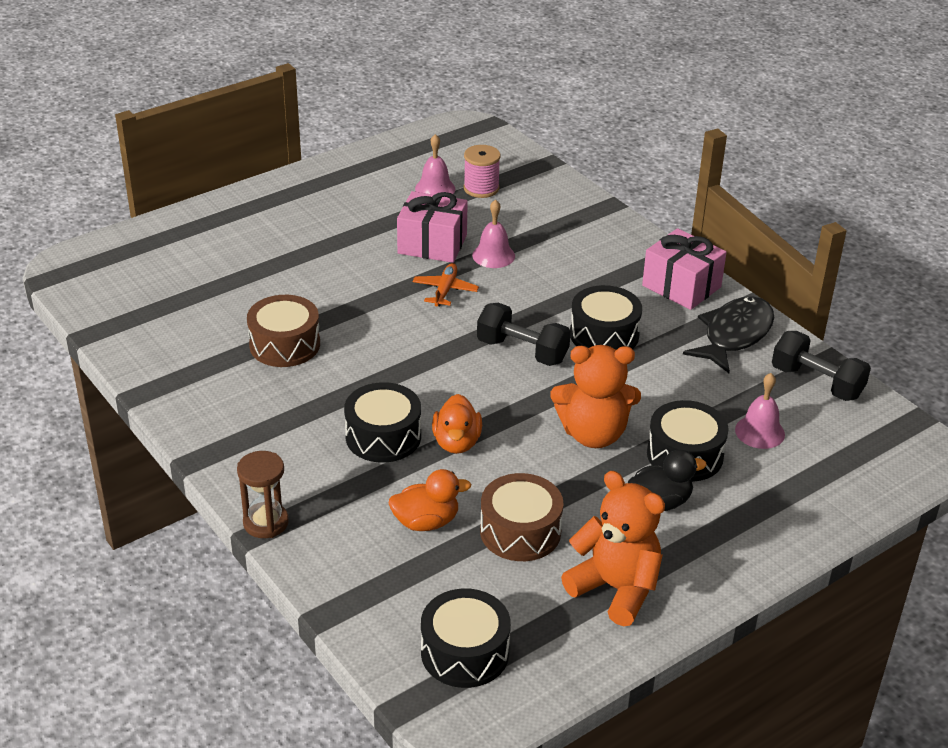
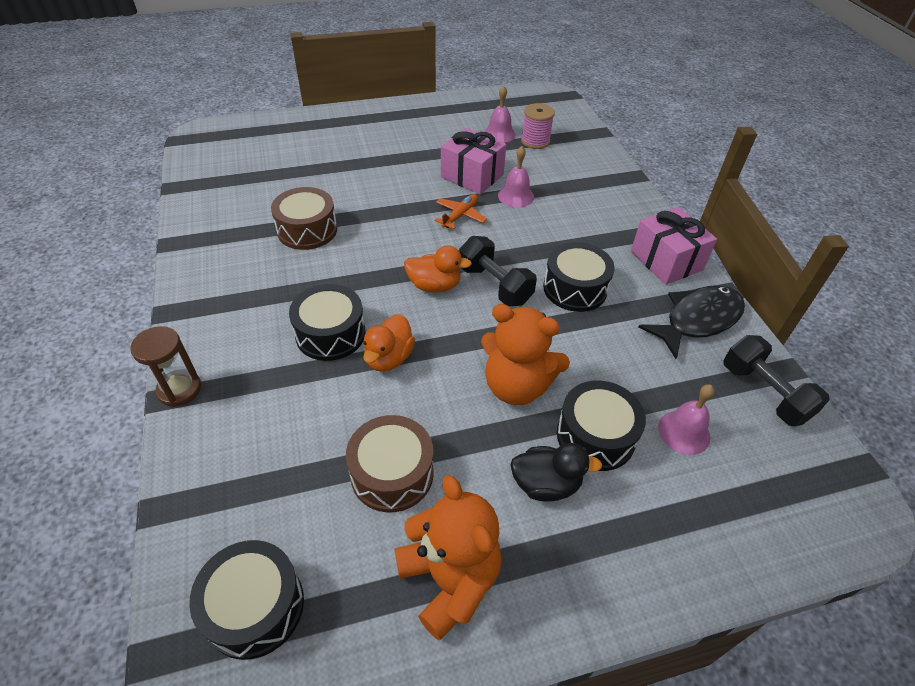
camera: 20 degrees right, 10 degrees up
orange duck [388,469,471,531] -> orange duck moved to [404,245,472,293]

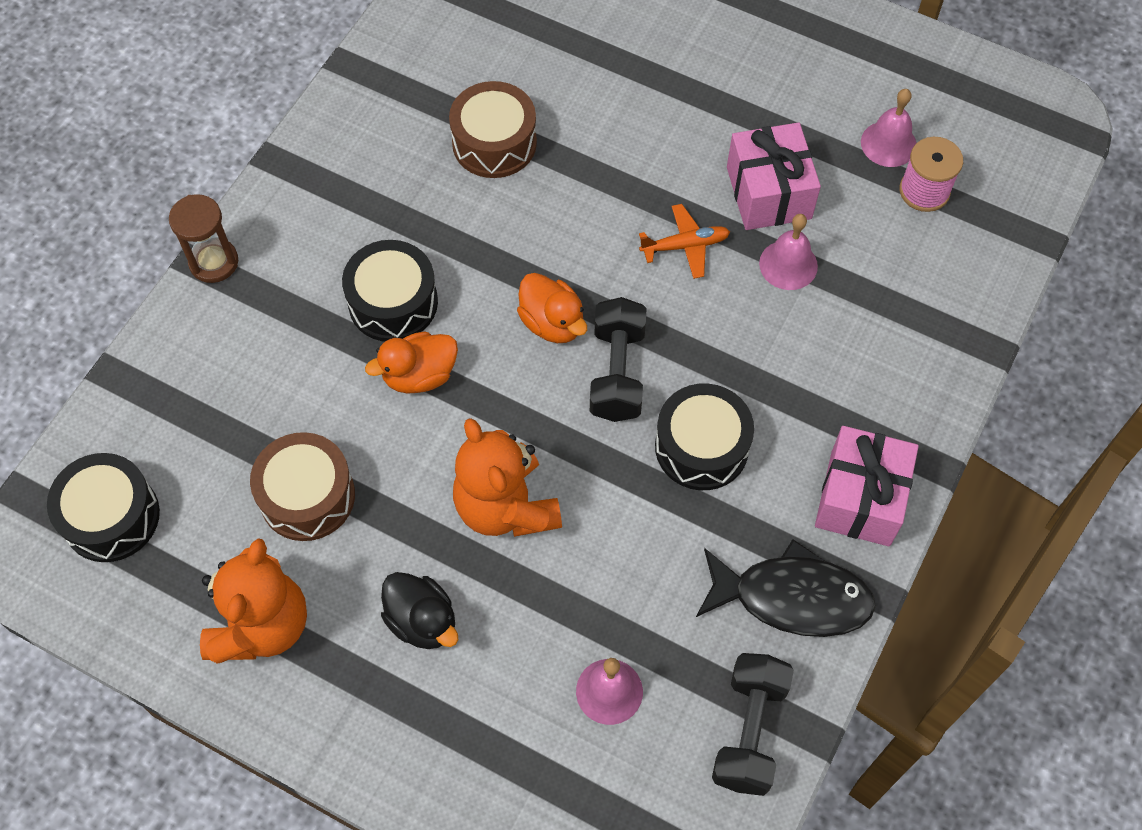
camera: 45 degrees right, 15 degrees up
black drum [557,380,646,471] -> none

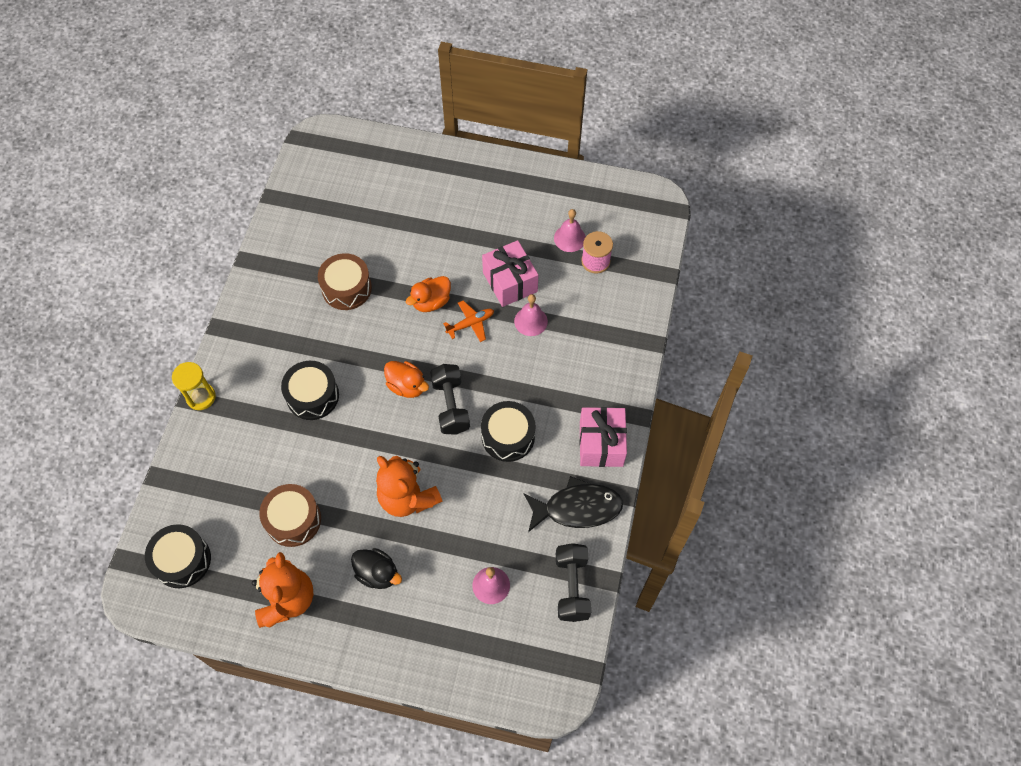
camera: 15 degrees left, 0 degrees up
brown hourglass [169,194,238,283] -> yellow hourglass [172,362,216,410]
orange duck [365,332,458,394] -> orange duck moved to [406,276,451,312]

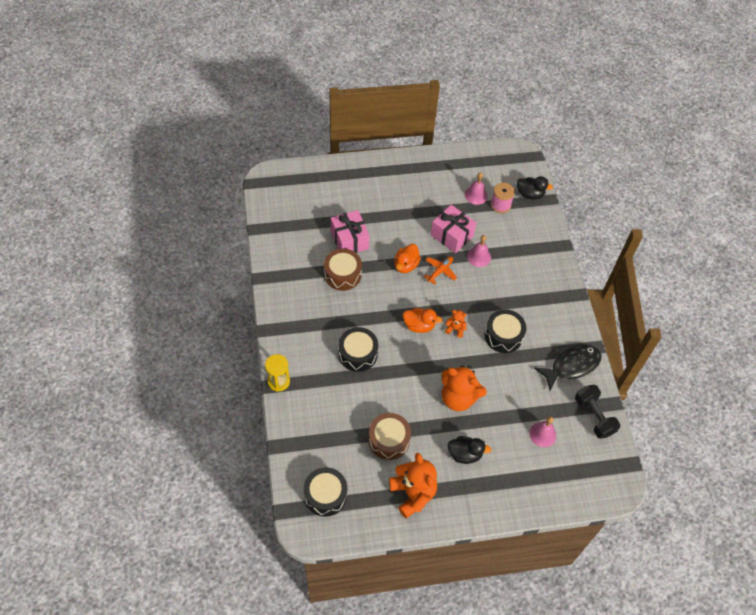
camera: 25 degrees left, 5 degrees down
black dumbbell [430,364,470,435] -> orange teddy bear [445,310,467,338]
pink gift [579,407,627,467] -> pink gift moved to [331,210,370,253]
none -> black duck [517,176,553,199]

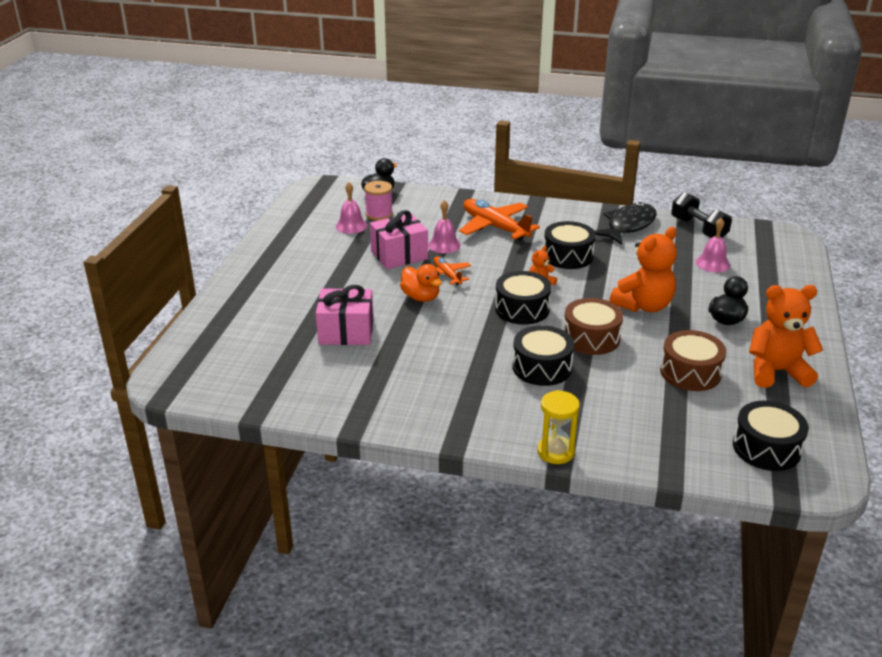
camera: 65 degrees left, 25 degrees down
brown drum [324,249,362,291] -> brown drum moved to [563,298,623,355]
orange duck [403,308,442,333] -> black drum [495,271,551,325]
black fish [534,345,602,391] -> black fish turned 45 degrees clockwise [595,202,657,245]
black dumbbell [575,385,620,439] -> black dumbbell turned 60 degrees clockwise [671,192,732,238]
none -> orange plane [459,199,540,240]

